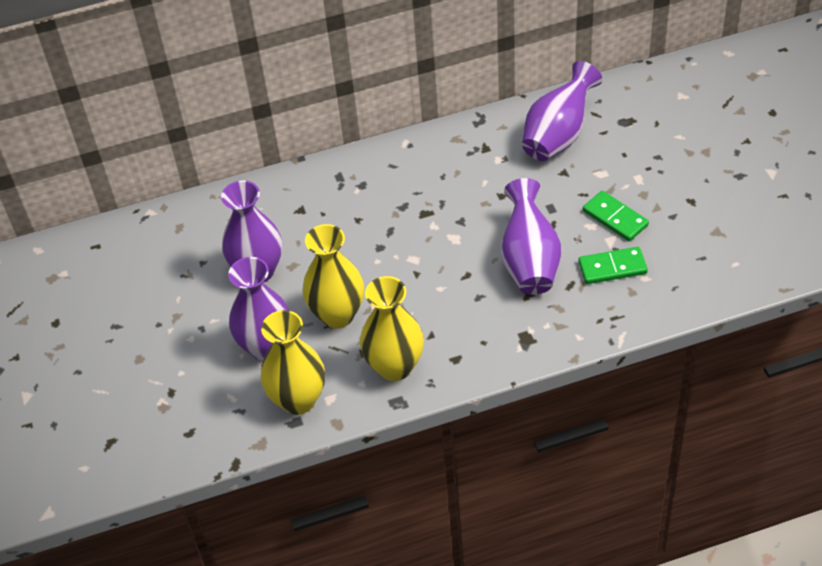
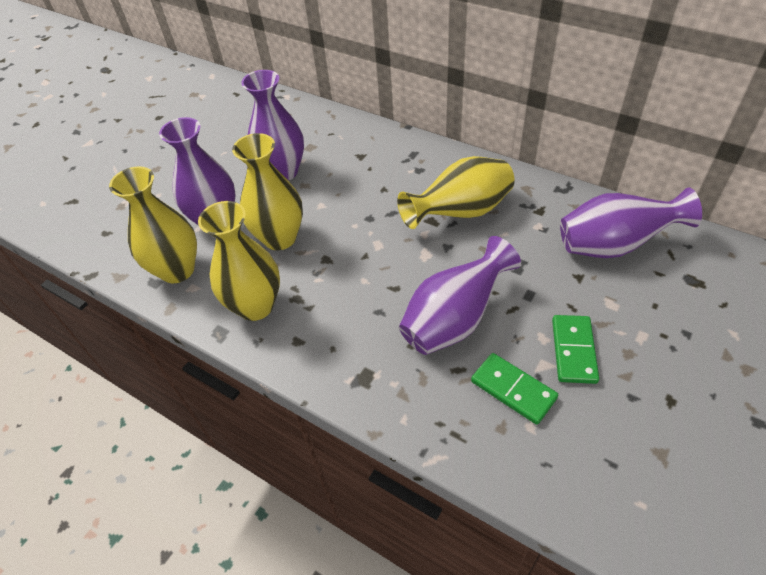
camera: 50 degrees right, 0 degrees up
none -> yellow vase [397,156,515,229]

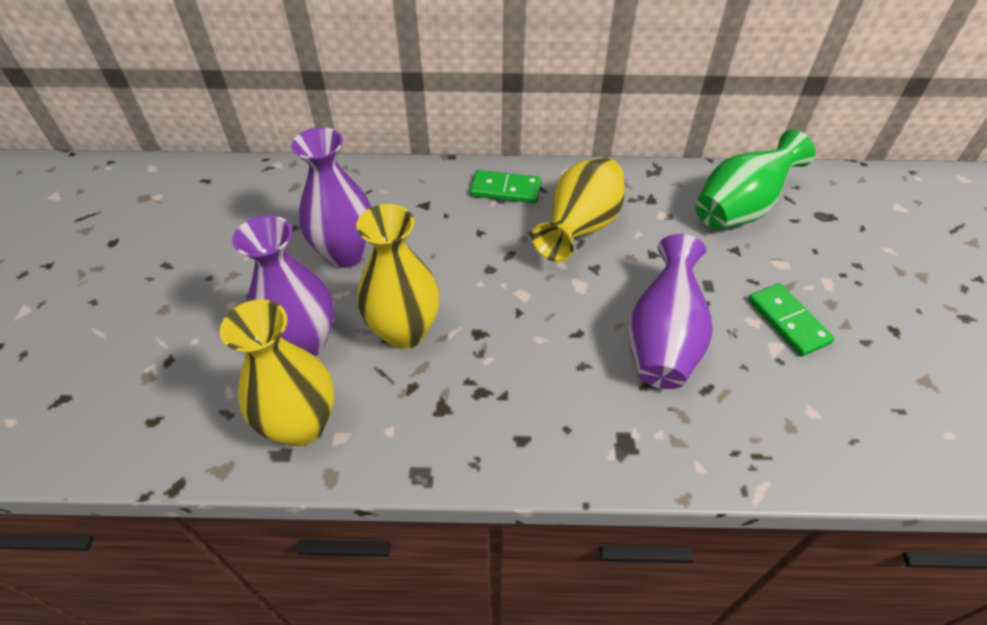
camera: 35 degrees left, 0 degrees up
yellow vase [198,201,280,321] -> none
green domino [471,353,558,425] -> green domino moved to [470,170,541,204]
purple vase [560,188,702,258] -> green vase [695,130,815,230]

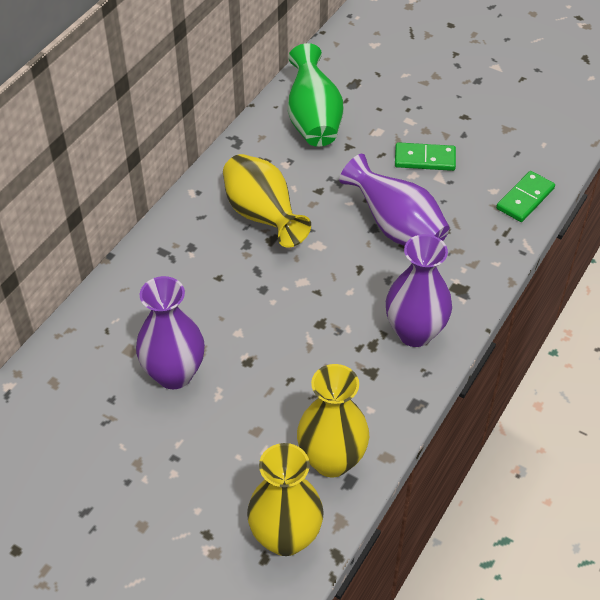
camera: 60 degrees left, 0 degrees up
purple vase [232,215,334,356] -> purple vase moved to [386,234,452,347]
yellow vase [356,204,440,349] -> yellow vase moved to [247,443,324,556]
green domino [470,170,541,204] -> green domino moved to [496,171,555,222]

